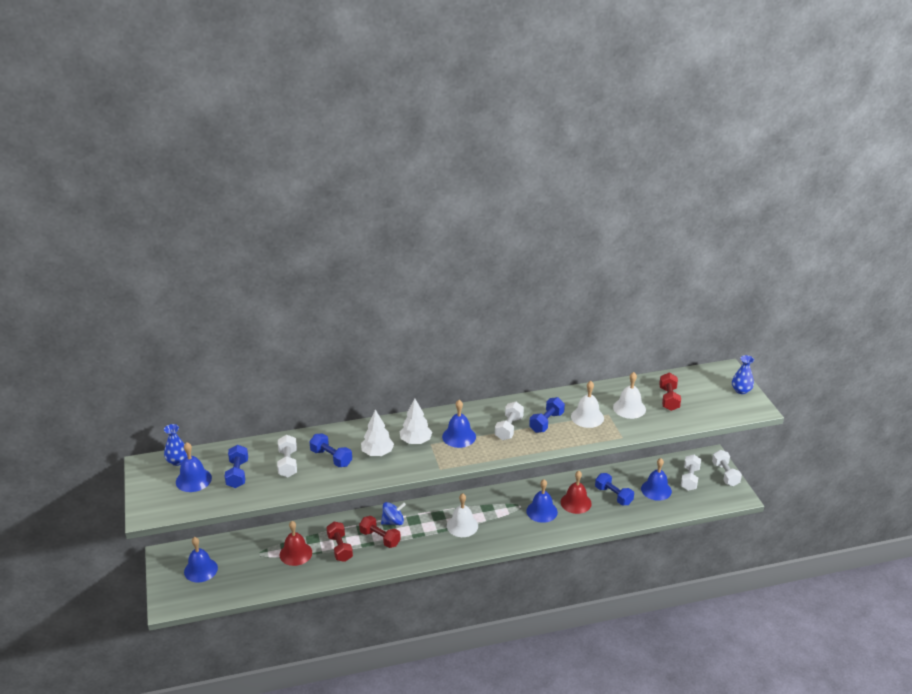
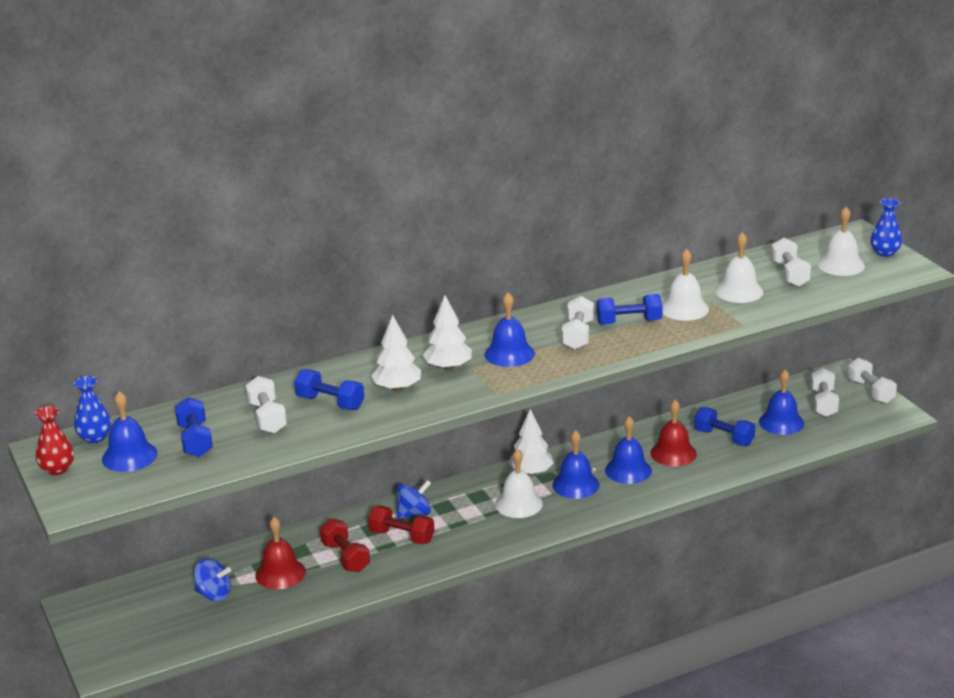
camera: 10 degrees left, 5 degrees down
blue bell [184,537,218,583] -> blue bell moved to [552,430,600,499]
blue dumbbell [529,397,565,433] -> blue dumbbell turned 60 degrees clockwise [596,294,663,324]
red dumbbell [659,373,681,411] -> white dumbbell [771,238,811,287]
none -> red vase [35,406,74,475]
none -> blue spinning top [194,558,231,601]
none -> white tree [509,409,554,476]
none -> white bell [817,207,865,276]

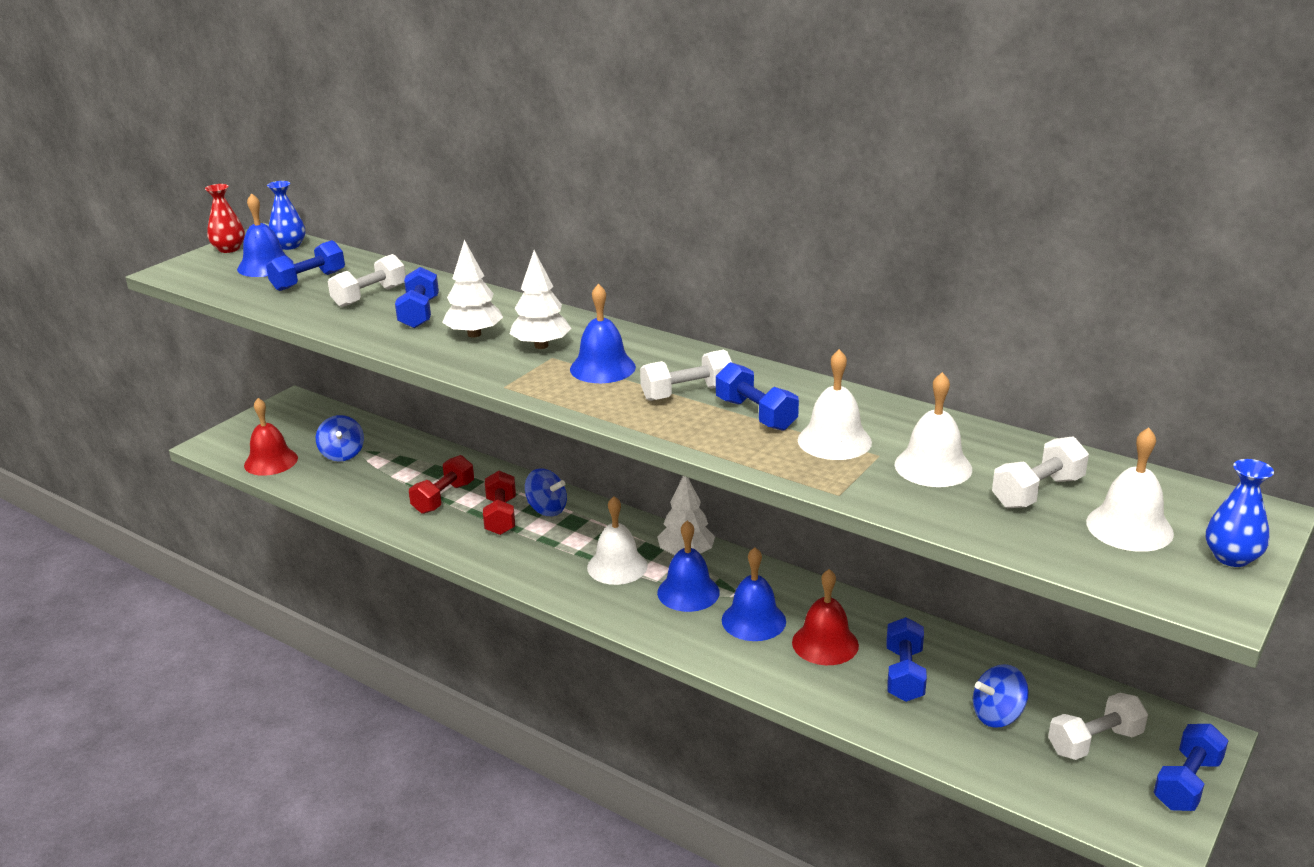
camera: 60 degrees right, 0 degrees up
red bell [255,517,306,589] -> red bell moved to [244,398,298,476]
blue bell [759,370,804,435] -> blue spinning top [973,664,1029,728]
white dumbbell [848,358,897,404] -> blue dumbbell [1154,724,1228,811]

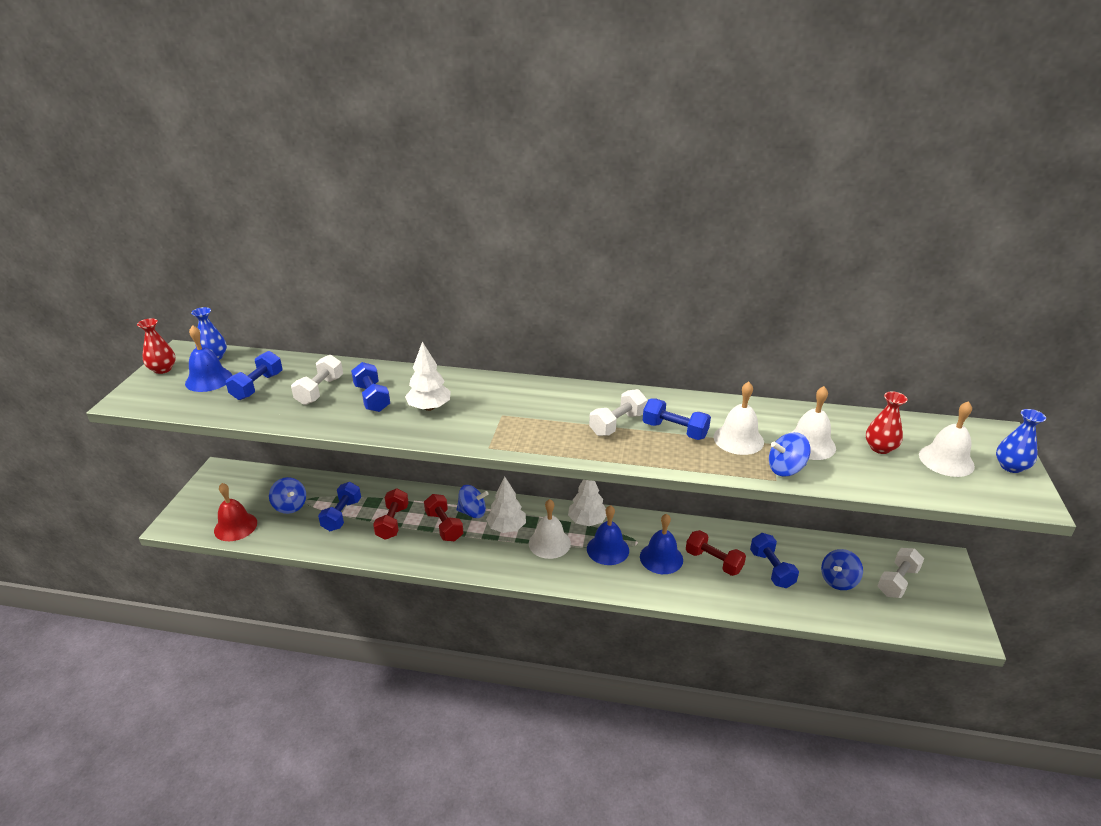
camera: 25 degrees left, 5 degrees up
white tree [510,250,572,349] -> white tree moved to [486,476,526,533]
blue bell [570,284,636,383] -> none
red bell [792,569,859,665] -> red dumbbell [686,530,746,576]
white dumbbell [992,436,1089,508] -> red vase [866,392,908,454]
blue dumbbell [1154,724,1228,811] -> blue dumbbell moved to [318,482,361,531]
none -> blue spinning top [769,432,811,476]

